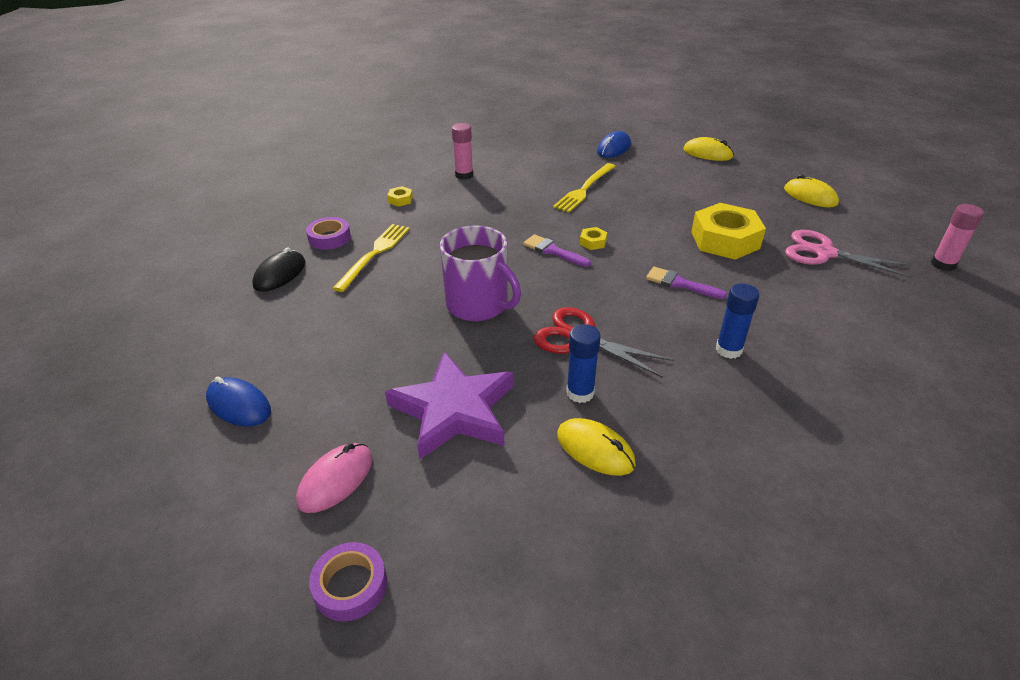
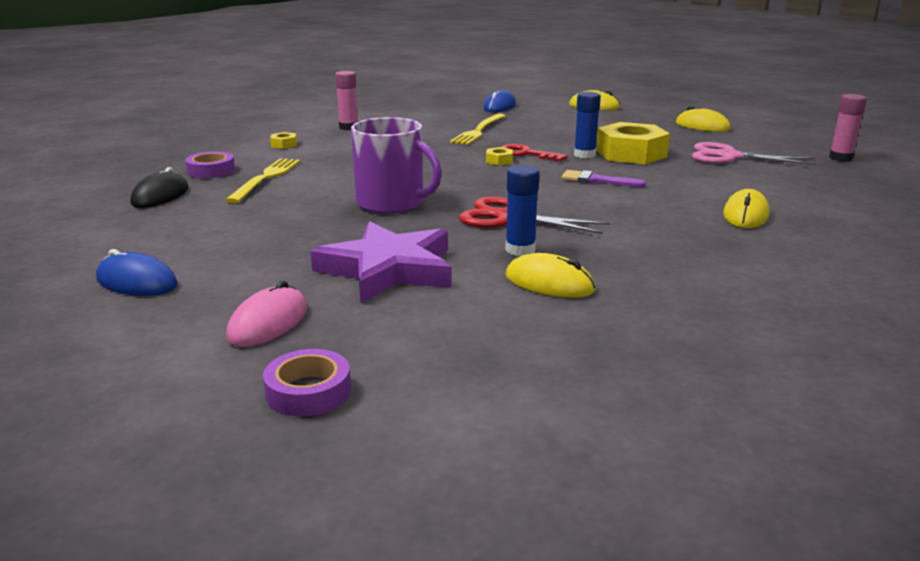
camera: 10 degrees left, 15 degrees down
purple brush [523,234,591,267] -> none
blue glue stick [716,283,759,359] -> blue glue stick moved to [574,92,601,158]
none -> red key [501,144,568,162]
none -> yellow mouse [723,189,769,228]

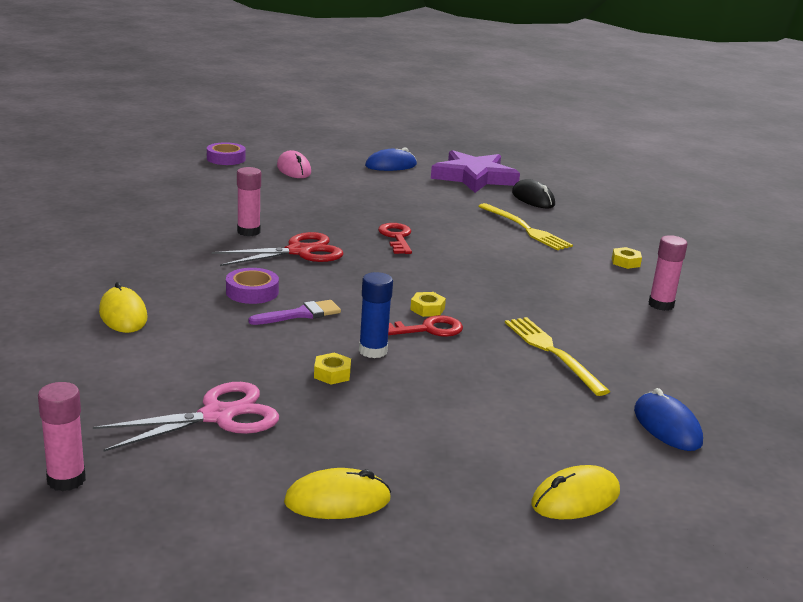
camera: 130 degrees right, 0 degrees up
purple tape [185,151,235,178] -> purple tape moved to [226,268,279,304]
purple star [310,221,452,303] -> purple star moved to [431,150,520,193]
purple mug [351,117,442,214] -> red key [378,223,412,254]
blue glue stick [505,165,540,256] -> pink glue stick [237,167,261,236]
yellow mouse [505,253,596,298] -> none
yellow nut [596,122,670,164] -> yellow nut [314,353,351,384], size x0.41

